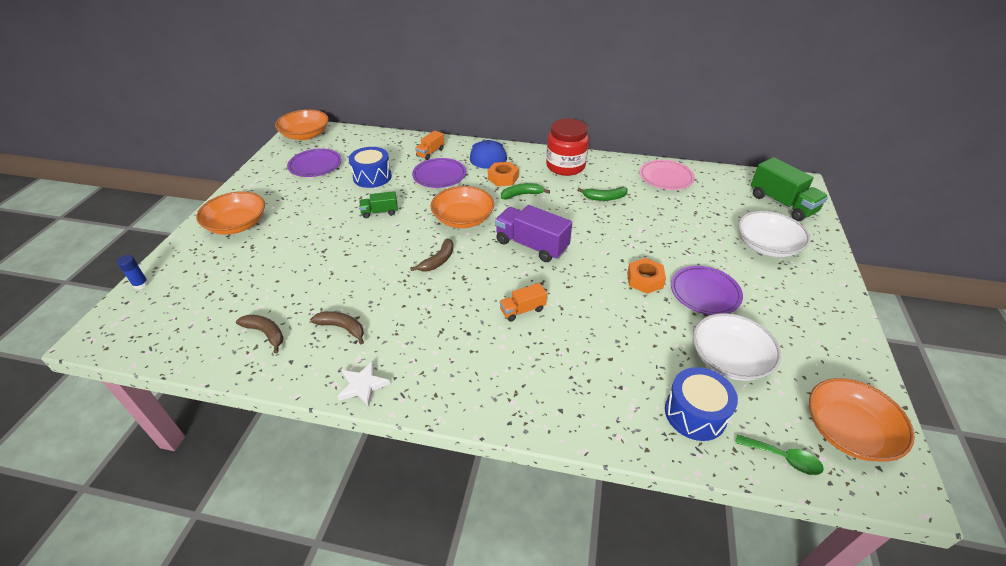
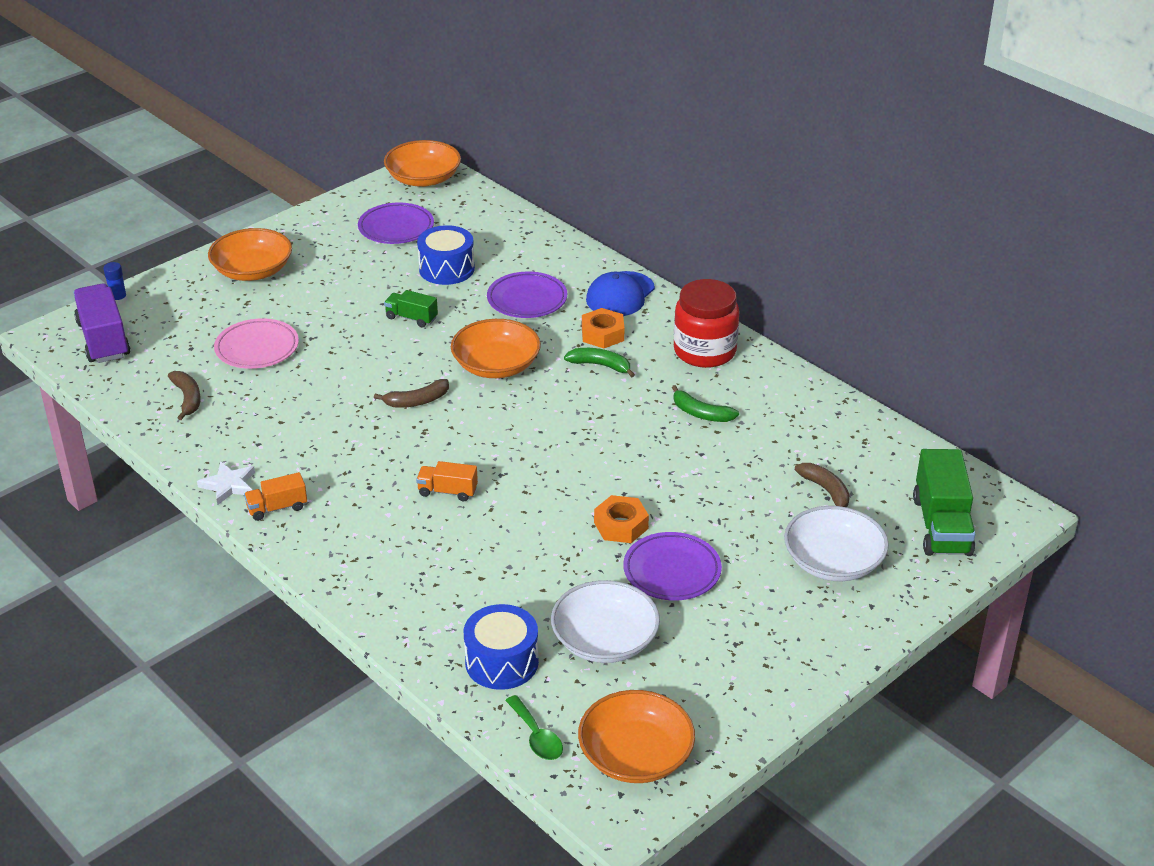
camera: 35 degrees right, 5 degrees down
brown banana [310,311,364,344] -> brown banana moved to [795,463,850,507]
orange truck [415,130,444,160] -> orange truck moved to [244,472,307,521]
purple truck [495,205,572,262] -> purple truck moved to [73,283,130,363]
pink plate [639,160,695,190] -> pink plate moved to [214,318,299,369]

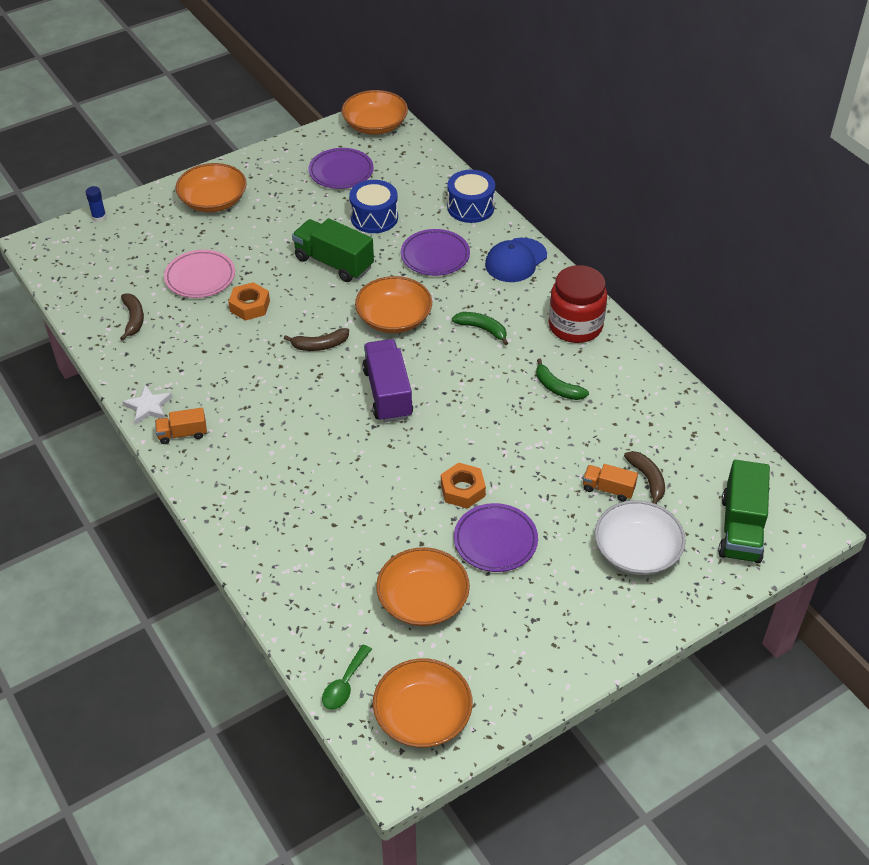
camera: 10 degrees right, 10 degrees up
purple truck [73,283,130,363] -> purple truck moved to [362,339,413,422]
green truck [384,290,438,328] -> green truck [292,218,374,282], size x1.84
orange truck [416,461,478,501] -> orange truck moved to [583,464,638,502]
blue drum [464,604,539,690] -> blue drum moved to [447,170,495,223]
green spoon [505,695,563,760] -> green spoon turned 45 degrees clockwise [322,645,372,710]
white bowl [551,580,660,663] -> orange bowl [376,547,470,626]
orange nut [582,308,624,348] -> orange nut moved to [228,282,270,321]

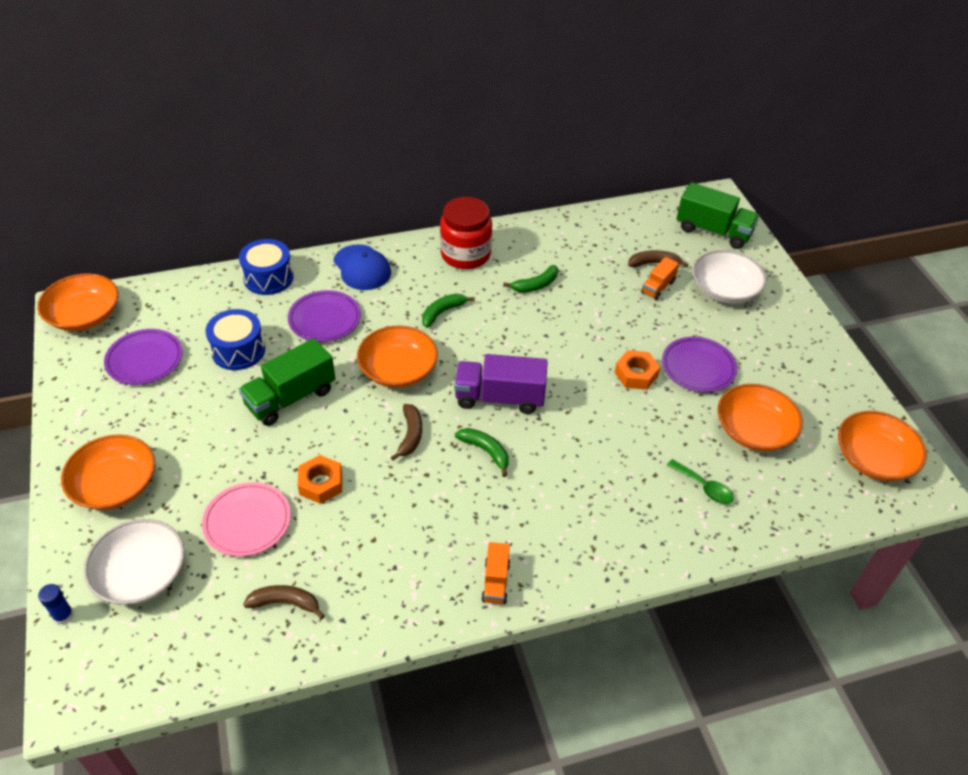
camera: 75 degrees left, 0 degrees up
white star [122,385,172,425] -> none
green spoon [322,645,372,710] -> green spoon moved to [667,459,734,504]
none -> white bowl [84,519,185,605]
none -> green banana [455,428,509,477]

